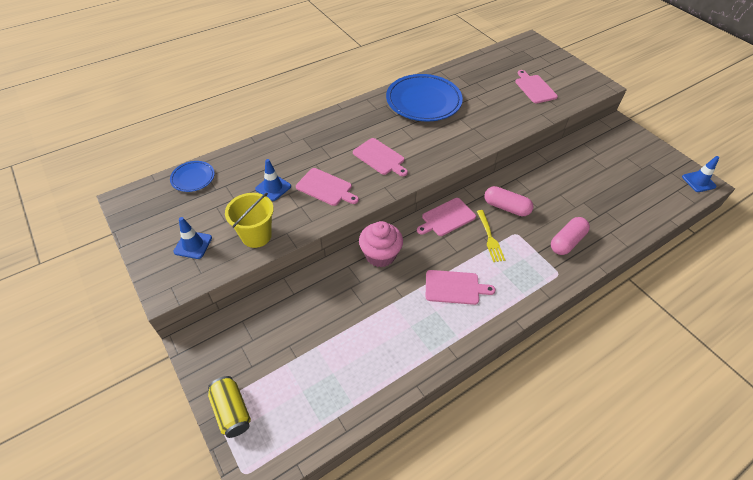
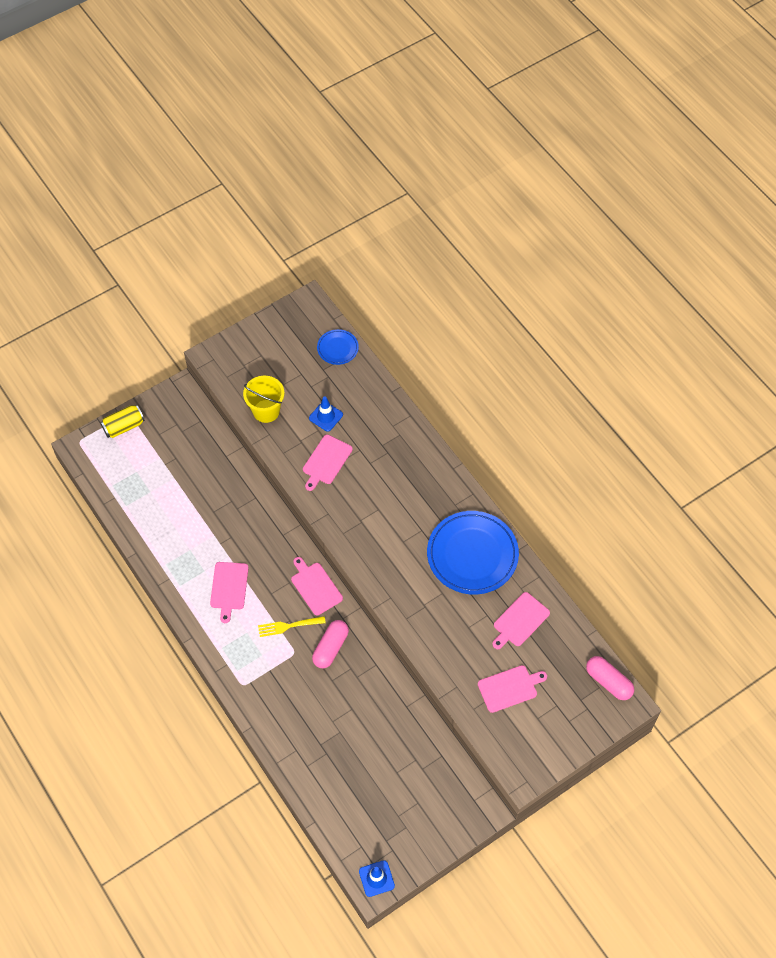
camera: 90 degrees right, 10 degrees up
blue traffic cone [173,217,212,259] -> none
pink cutting board [353,138,408,176] -> pink cutting board moved to [492,592,550,649]
pink cupcake [359,221,403,267] -> none
pink capsule [551,217,590,255] -> pink capsule moved to [586,656,634,700]

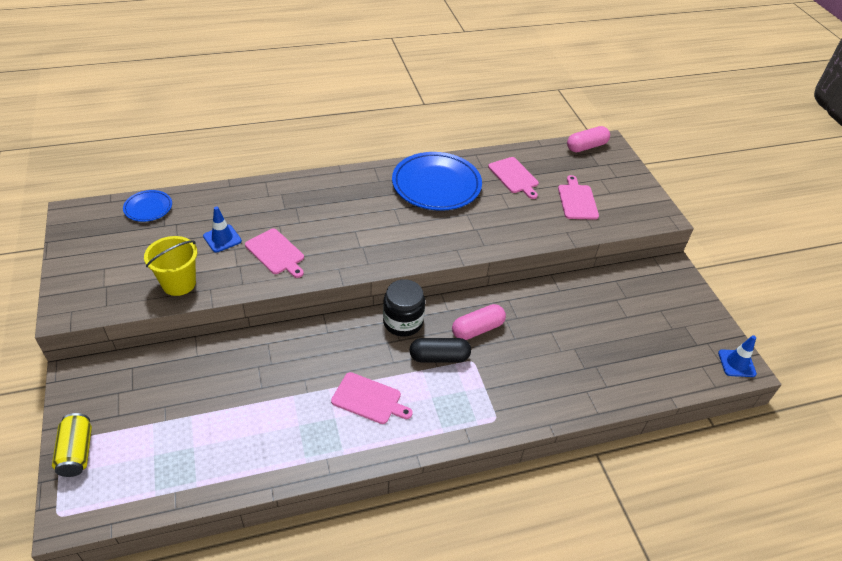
camera: 75 degrees left, 15 degrees down
yellow fork [258,616,326,637] -> black capsule [409,338,471,363]
pink cutting board [291,557,343,615] -> black jar [383,279,425,337]
pink capsule [312,620,349,668] -> pink capsule turned 75 degrees counterclockwise [452,304,506,340]

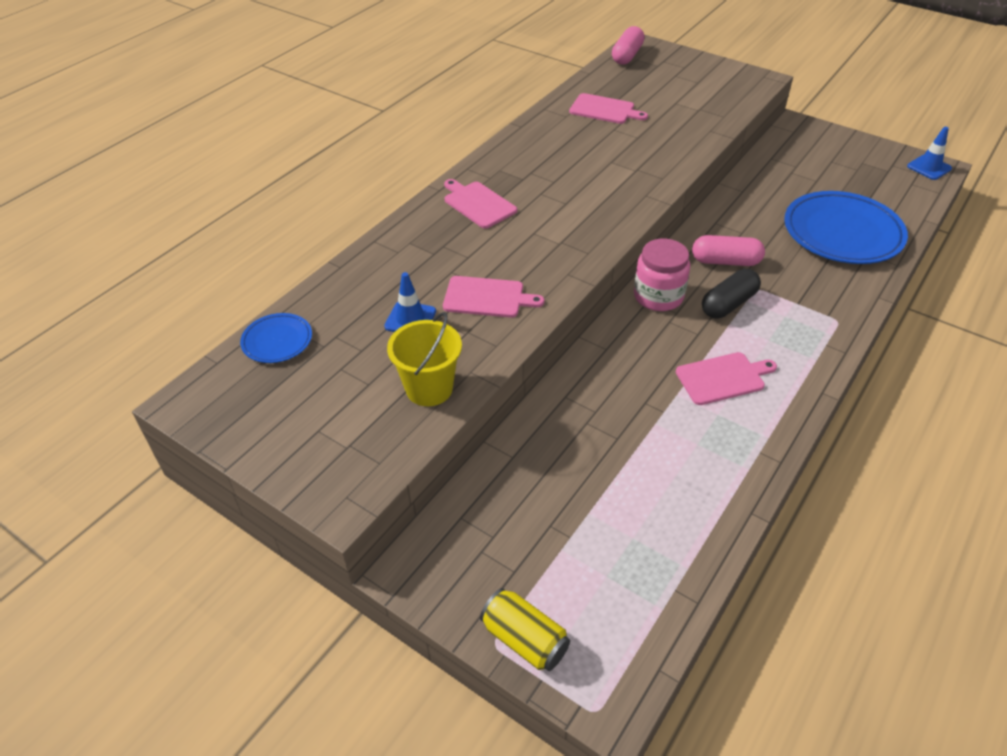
camera: 35 degrees left, 0 degrees up
black jar [383,279,425,337] -> pink jar [634,239,690,311]
blue plate [392,152,482,211] -> blue plate moved to [784,191,908,264]
pink capsule [452,304,506,340] -> pink capsule turned 75 degrees clockwise [692,235,765,266]
pink cutting board [558,175,599,220] -> pink cutting board moved to [444,179,517,229]

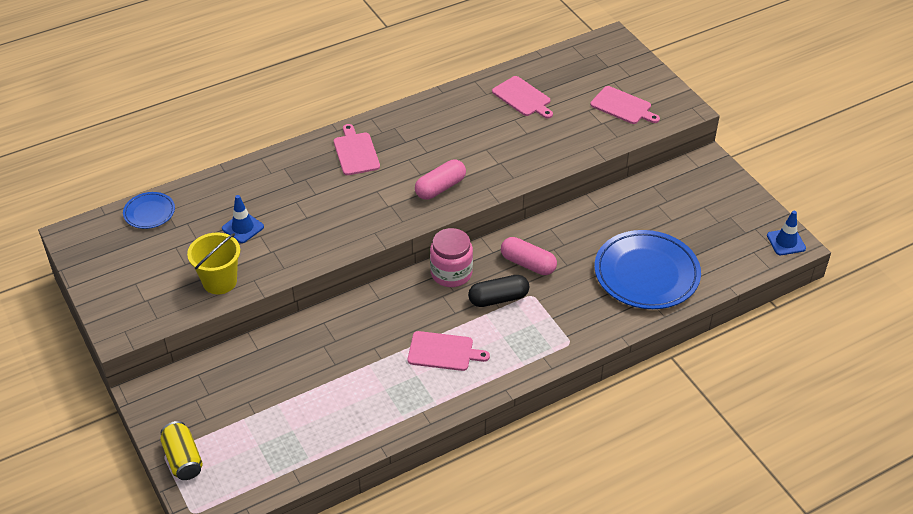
camera: 25 degrees right, 0 degrees up
pink cutting board [443,276,545,318] -> pink cutting board moved to [590,86,660,124]
pink capsule [612,26,645,65] -> pink capsule moved to [415,159,466,200]

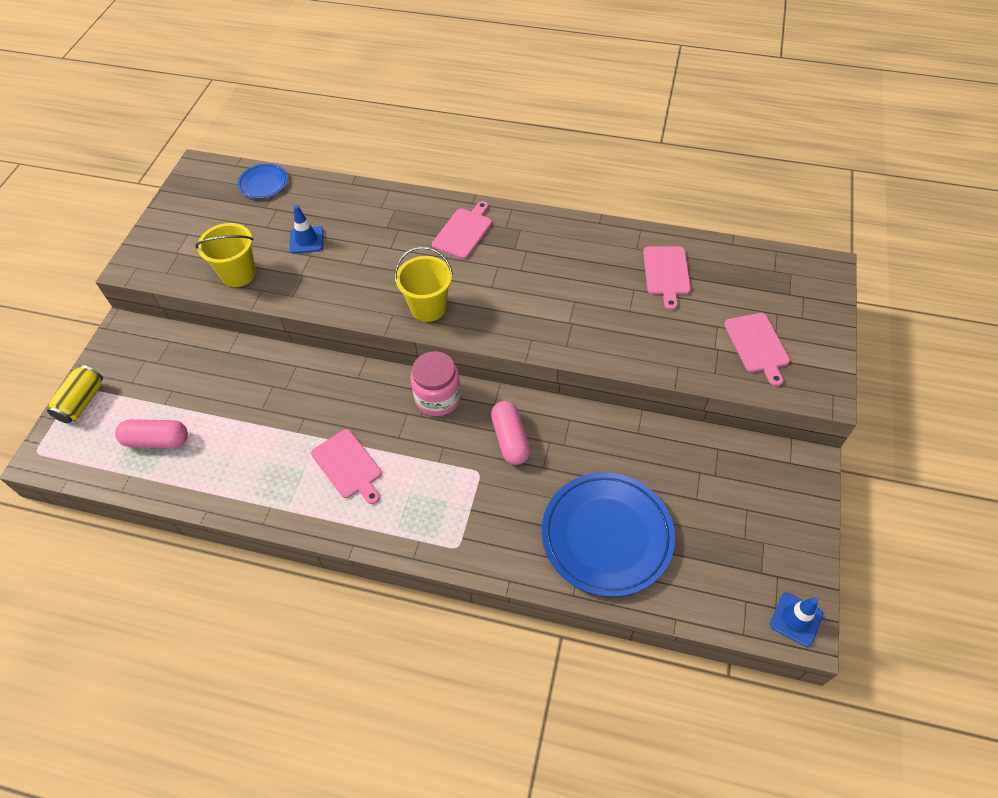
camera: 45 degrees right, 10 degrees up
pink capsule [415,159,466,200] -> pink capsule moved to [115,419,188,448]
black capsule [468,275,529,307] -> none
none -> yellow bucket [395,246,453,322]

